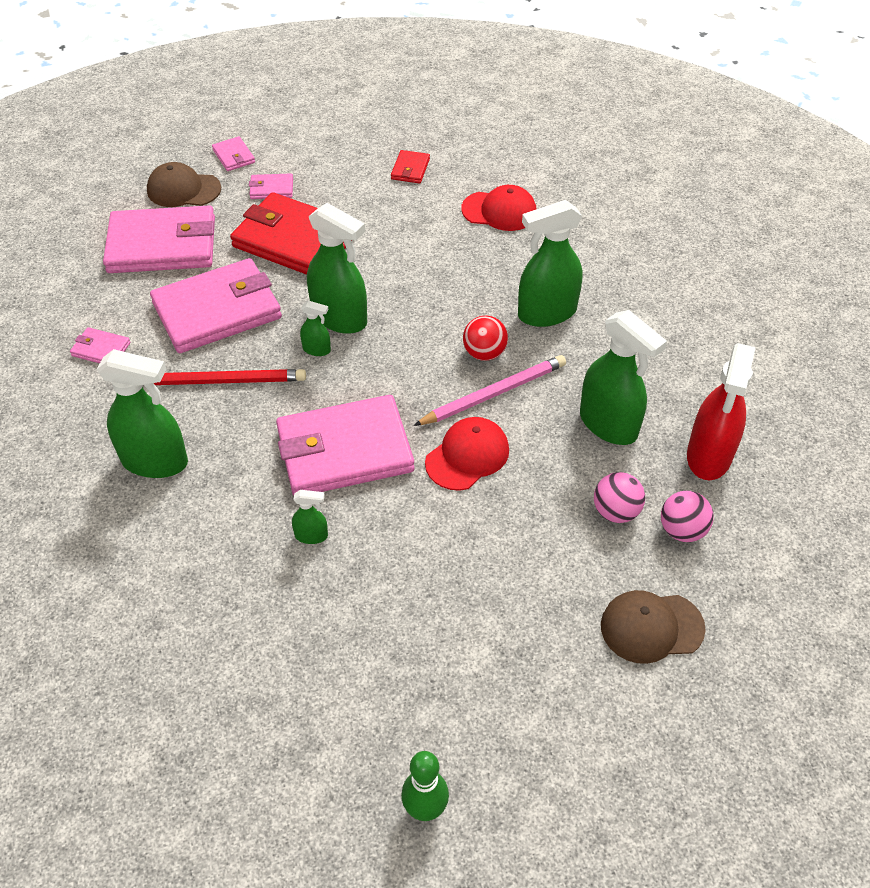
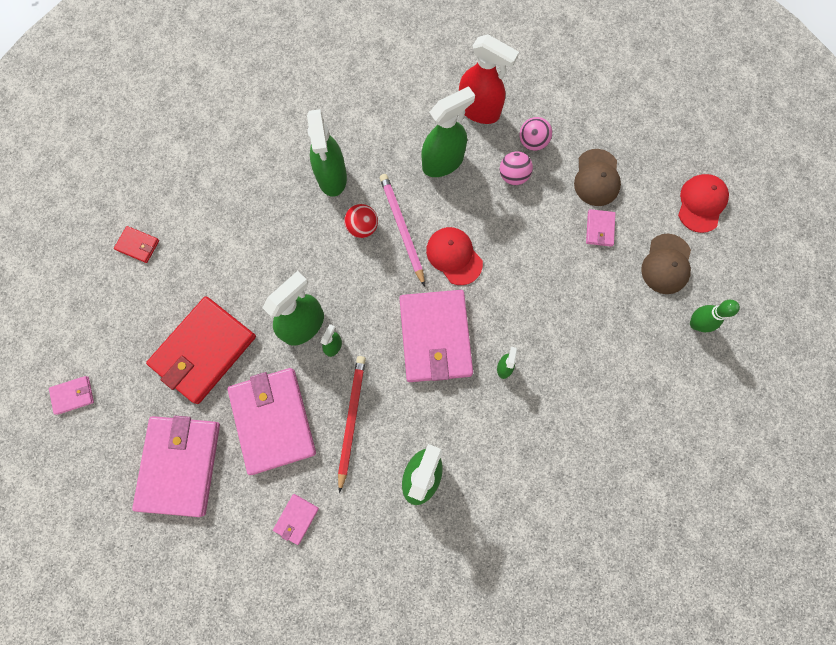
camera: 80 degrees left, 25 degrees up
brown cap [147,162,221,207] -> brown cap moved to [641,234,691,294]
pink wallet [249,173,293,199] -> pink wallet moved to [586,209,615,247]
red cap [461,185,536,231] -> red cap moved to [678,174,729,233]

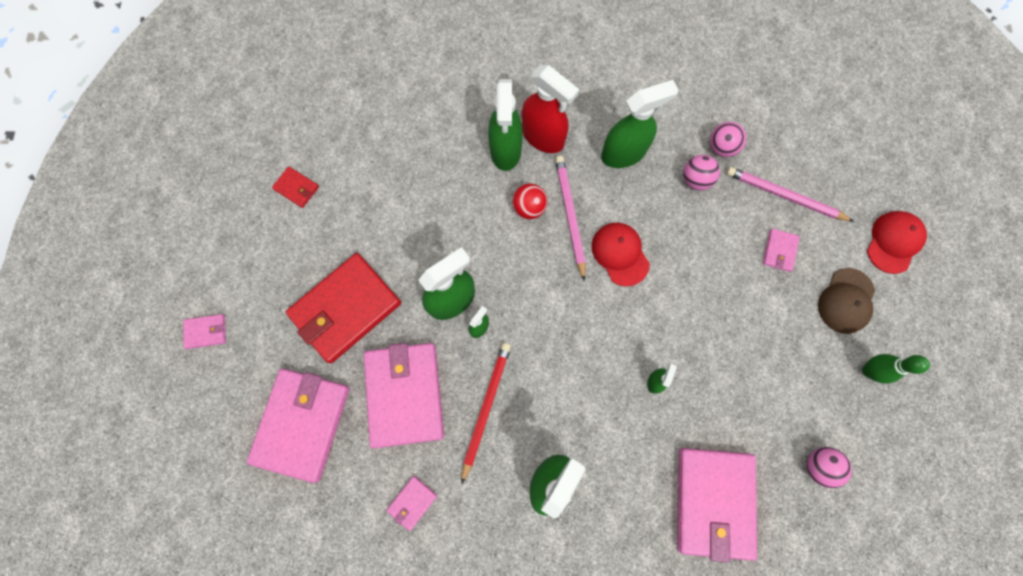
camera: 10 degrees right, 0 degrees up
pink wallet [399,290,473,382] -> pink wallet moved to [677,448,757,562]
red spray bottle [459,34,519,124] -> red spray bottle moved to [522,65,579,153]
brown cap [574,149,621,206] -> pink pencil [726,167,854,222]
none -> pink ball [807,447,852,488]

